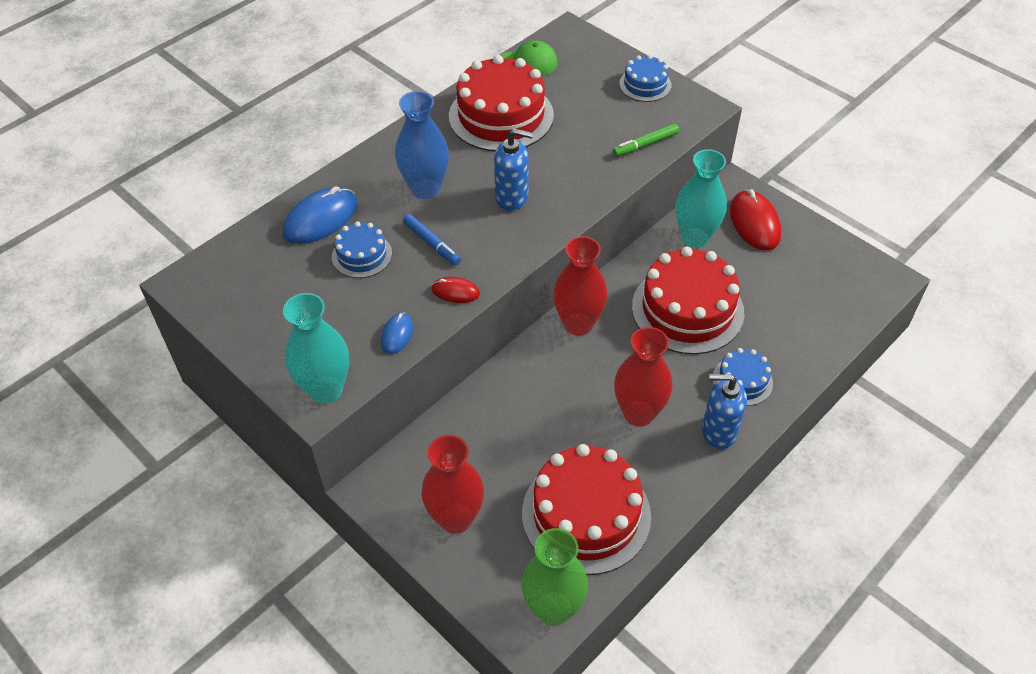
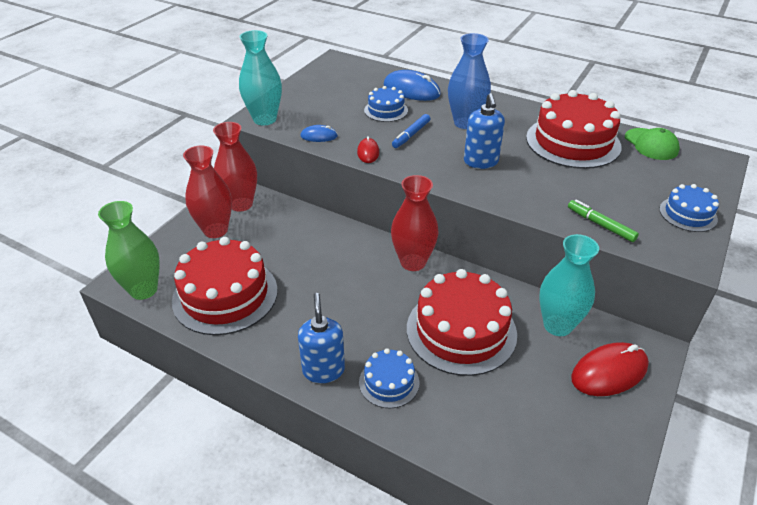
camera: 75 degrees right, 10 degrees down
red vase [614,327,673,427] -> red vase moved to [213,122,257,212]

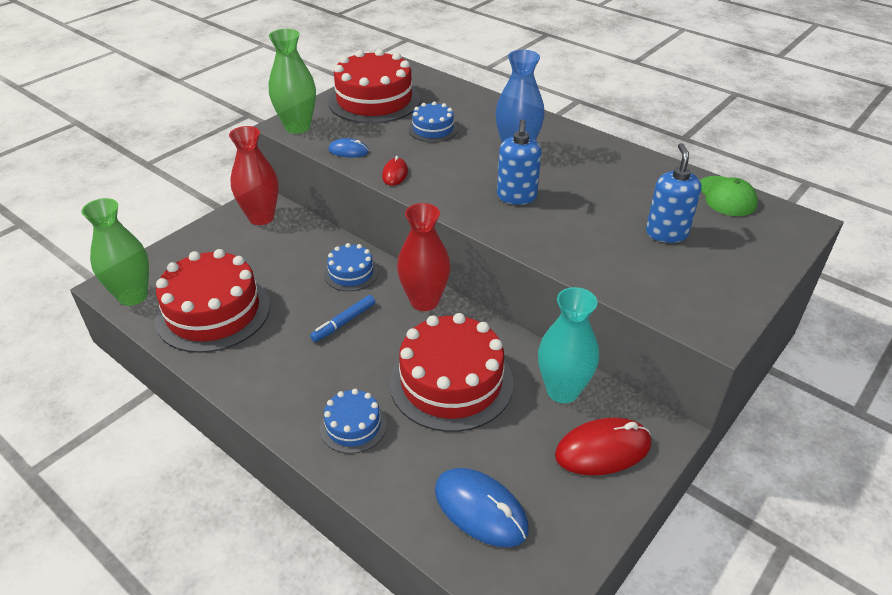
camera: 10 degrees right, 0 degrees up
red vase [183,146,232,238] -> none
turquoise vase [239,30,282,126] -> green vase [269,29,316,134]
blue soap dispenser [298,293,345,383] -> blue soap dispenser moved to [646,143,702,243]
blue mouse [384,70,441,101] -> blue mouse moved to [435,468,529,547]
blue marker [392,114,430,148] -> blue marker moved to [310,295,375,342]
red cake [526,90,621,169] -> red cake moved to [328,49,420,124]
green marker [568,200,639,242] -> none
blue cake [659,184,719,232] -> blue cake moved to [324,243,378,291]

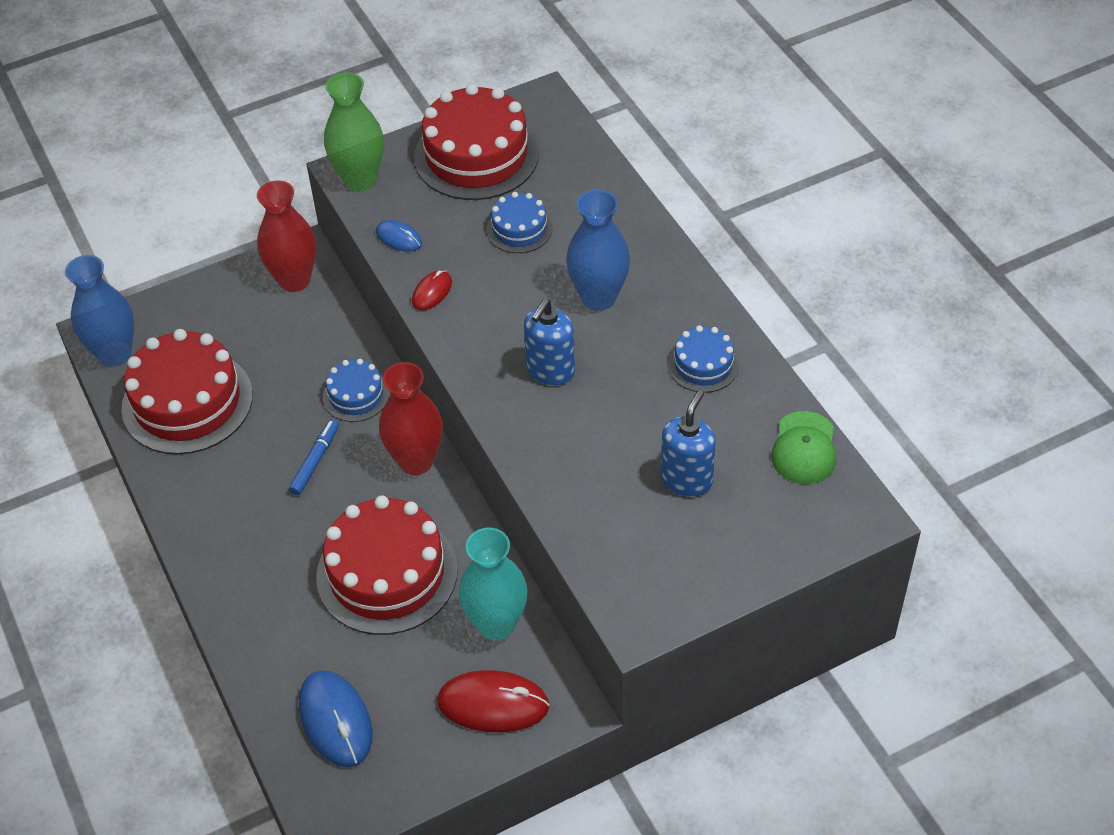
camera: 25 degrees right, 10 degrees up
green vase [81,198,149,306] -> blue vase [65,255,134,367]
blue marker [310,295,375,342] -> blue marker turned 135 degrees clockwise [289,419,339,495]
blue cake [320,389,387,454] -> blue cake moved to [668,325,739,393]

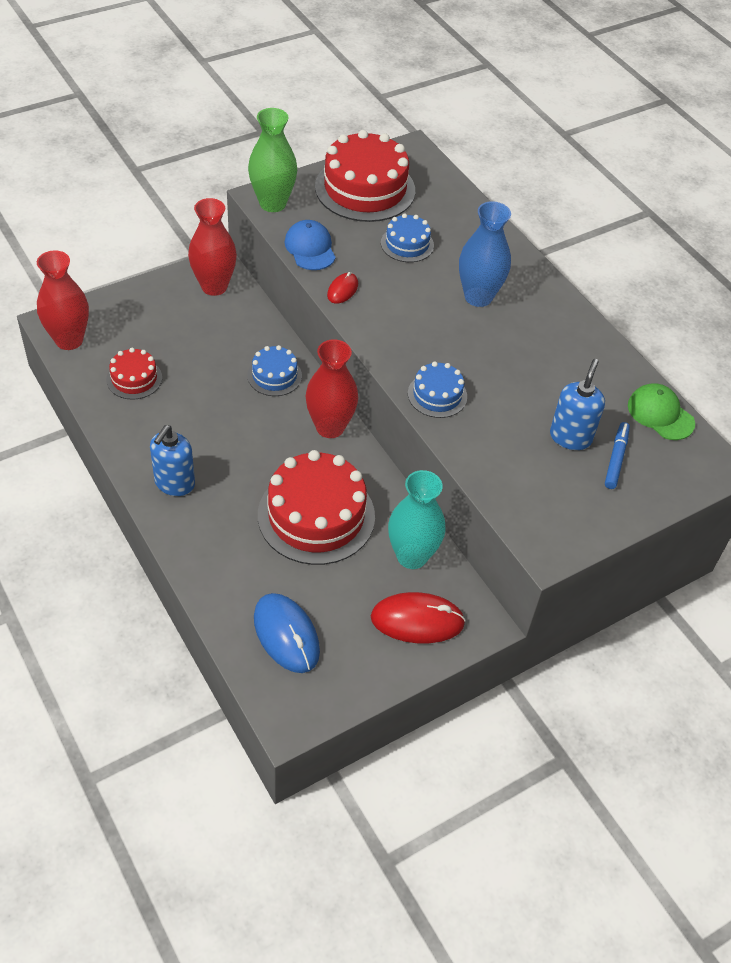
camera: 10 degrees left, 0 degrees up
blue vase [65,255,134,367] -> red vase [37,250,89,350]
red cake [121,329,253,455] -> red cake [106,348,162,400], size x0.51
blue marker [289,419,339,495] -> blue marker moved to [605,422,630,489]
blue mouse [376,220,422,252] -> blue cap [284,220,336,270]
blue soap dispenser [524,299,575,386] -> blue soap dispenser moved to [150,425,195,496]
blue cake [668,325,739,393] -> blue cake moved to [408,361,467,418]
green cap [771,411,837,484] -> green cap turned 135 degrees clockwise [628,383,695,440]

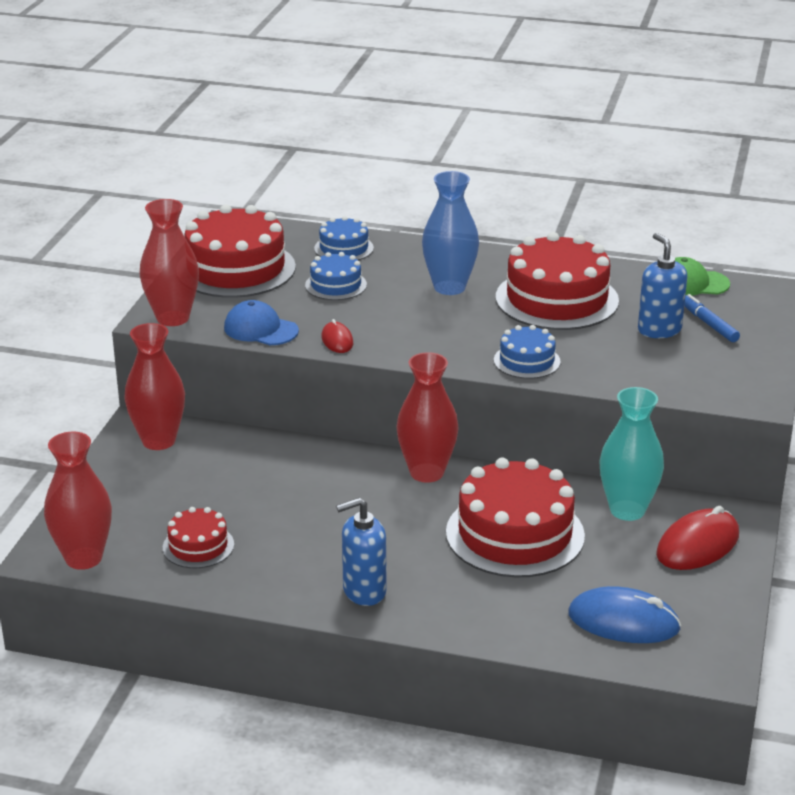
camera: 40 degrees left, 20 degrees down
blue soap dispenser [150,425,195,496] -> blue soap dispenser turned 90 degrees clockwise [336,498,387,606]
blue cake [247,345,302,396] -> blue cake moved to [314,216,374,260]
green vase [248,108,297,212] -> red vase [139,199,199,326]
none -> red cake [496,232,619,330]

